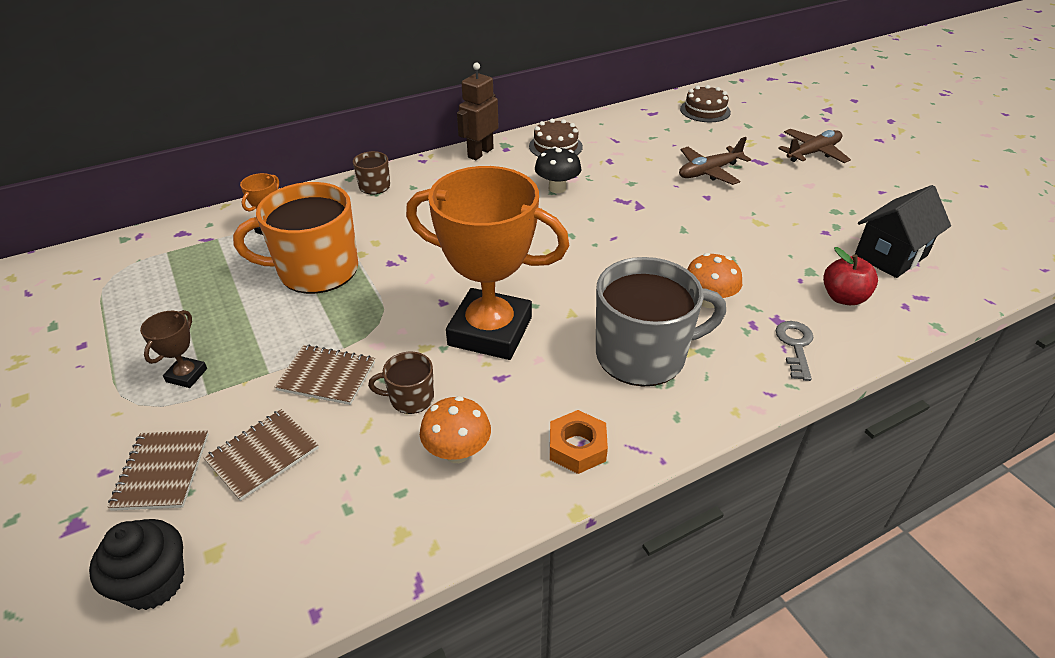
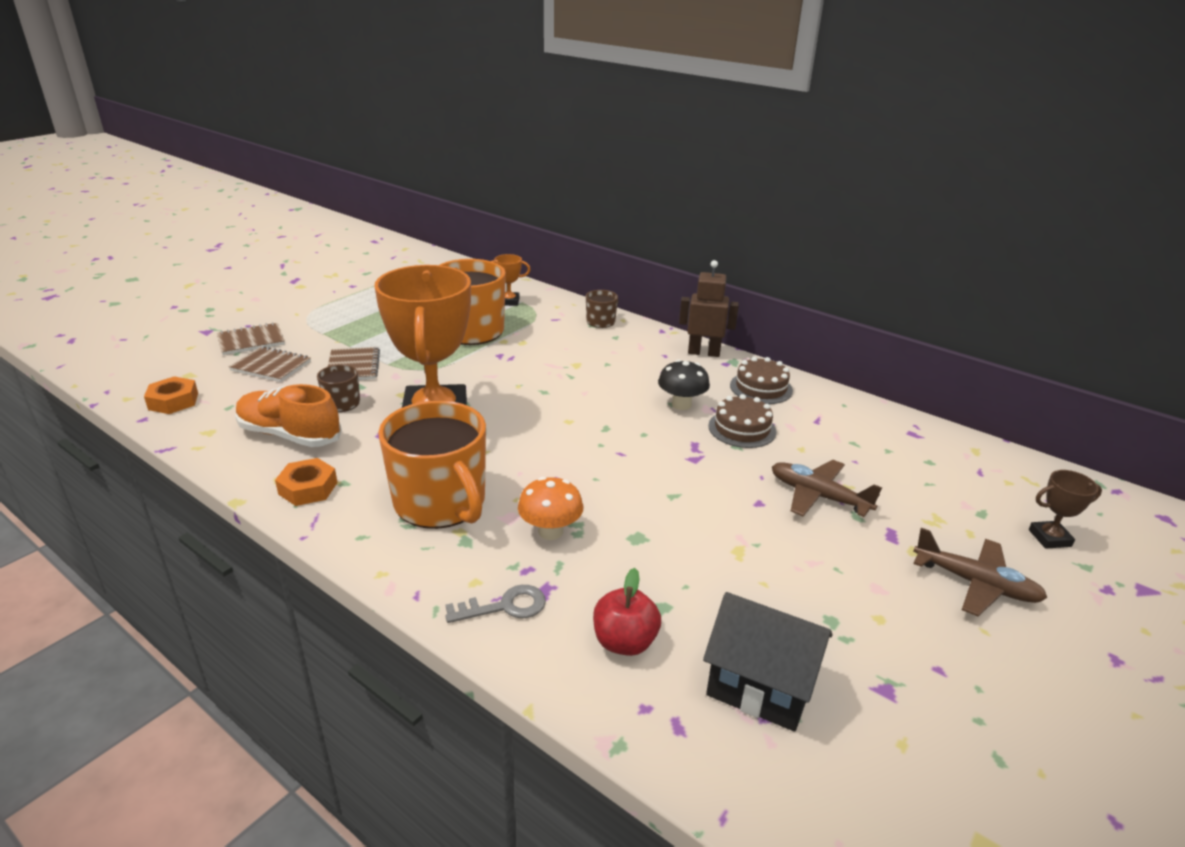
camera: 65 degrees right, 10 degrees down
black cupcake [89,519,184,610] -> none
brown trophy [140,310,207,388] -> brown trophy moved to [1029,470,1102,549]
orange mushroom [420,396,491,463] -> orange shoe [235,384,342,447]
grey mug [596,257,726,387] -> orange mug [378,401,486,529]
brown cake [680,85,731,122] -> brown cake moved to [708,394,777,448]
none -> orange nut [144,376,198,414]

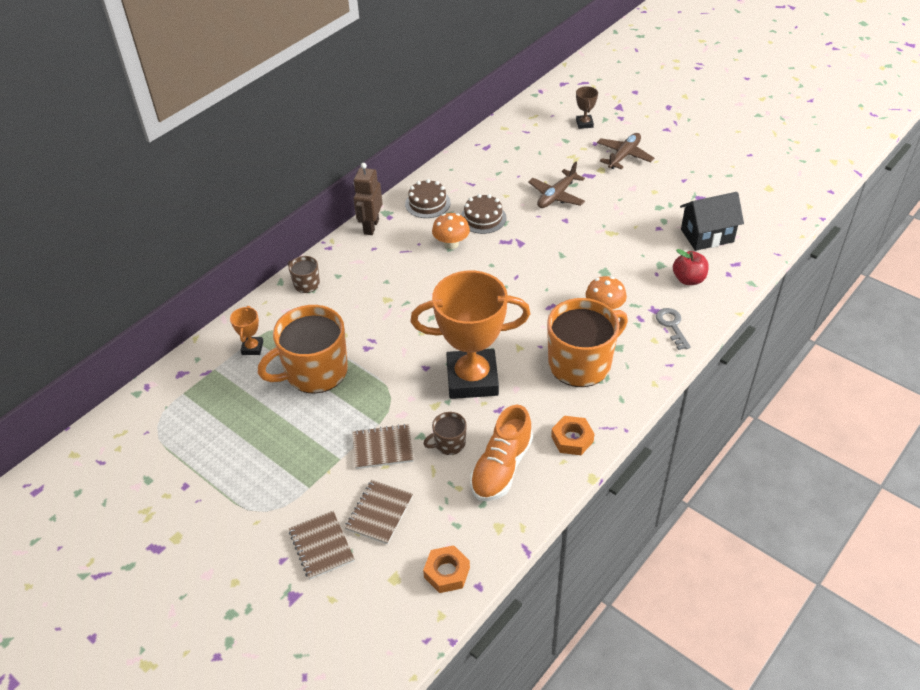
camera: 85 degrees left, 15 degrees up
black mushroom [658,360,710,410] -> orange mushroom [432,213,470,249]
black house [703,592,833,732] -> black house turned 45 degrees clockwise [680,192,744,251]

